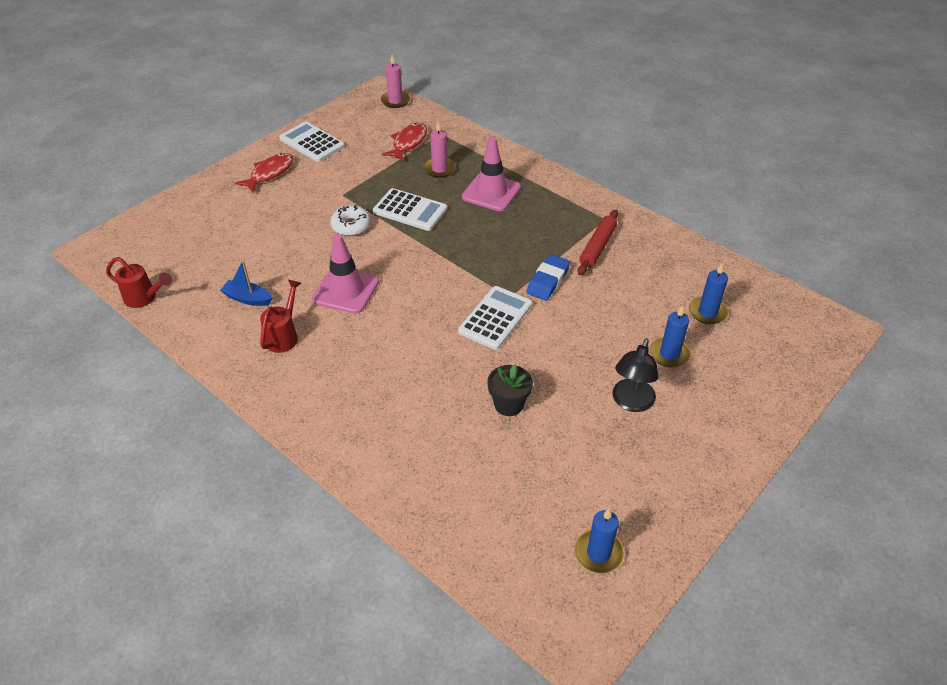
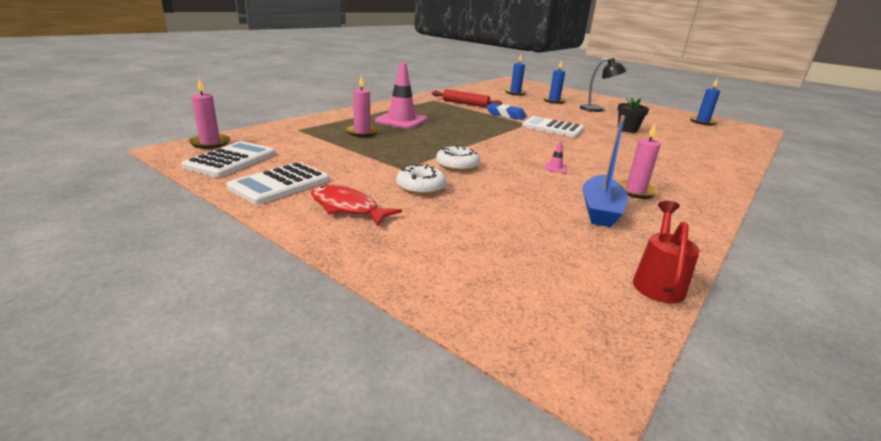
camera: 95 degrees left, 20 degrees down
blue boat [220,261,272,306] -> blue boat [583,115,628,227], size x1.51
red watering can [260,280,301,353] -> pink candle [617,124,661,199]
pink traffic cone [312,234,379,314] -> pink traffic cone [544,141,567,173], size x0.40
white calculator [373,188,447,231] -> white calculator moved to [182,141,275,177]
red fish [382,123,427,162] -> none
none -> white donut [396,164,446,195]

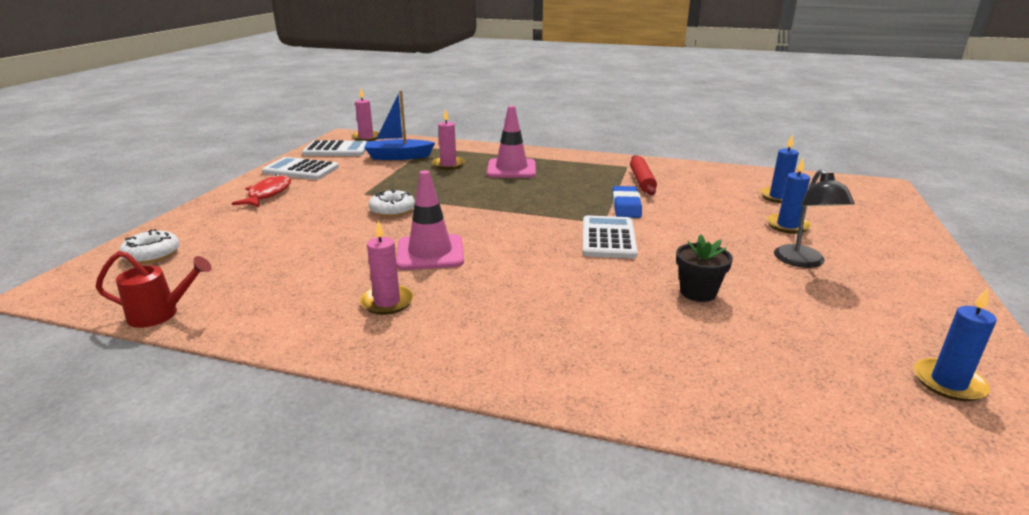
camera: 70 degrees right, 0 degrees up
white donut [396,164,446,195] -> white donut moved to [119,229,180,264]
pink traffic cone [544,141,567,173] -> pink traffic cone [396,170,464,270], size x2.49
blue boat [583,115,628,227] -> blue boat moved to [364,90,435,160]

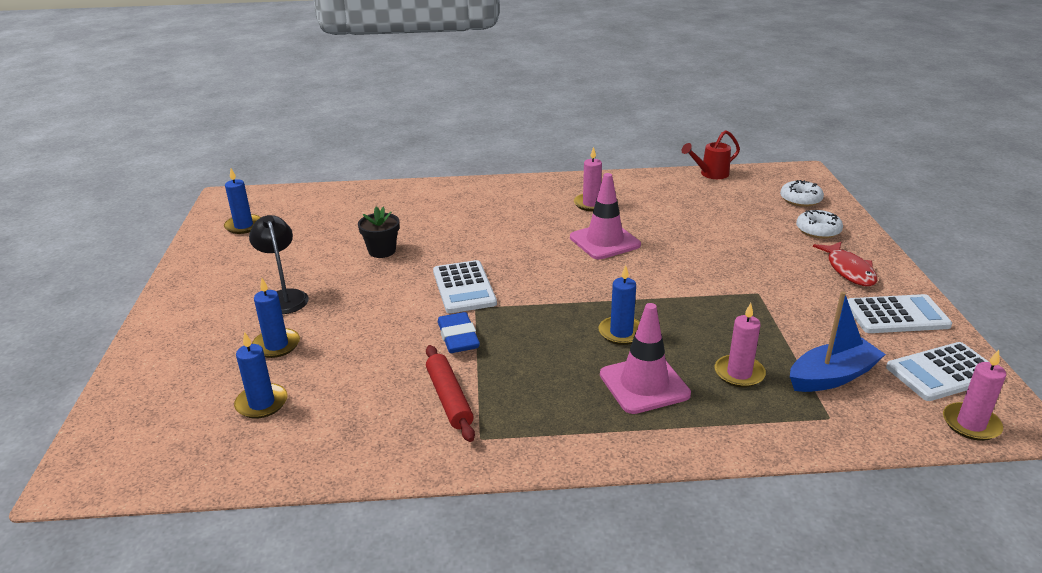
camera: 160 degrees right, 5 degrees up
white donut [369,189,415,217] -> white donut moved to [796,210,843,239]
none -> blue candle [598,265,640,345]

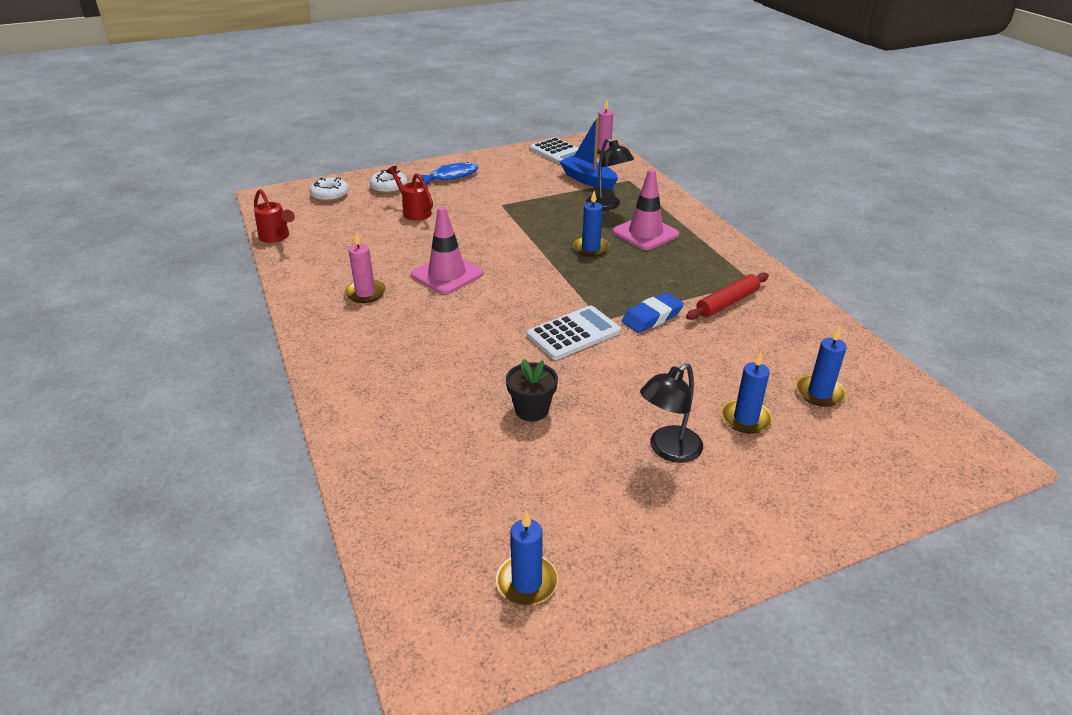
camera: 110 degrees left, 5 degrees up
pink candle [715,303,766,387] -> black lamp [586,138,634,210]
red fish [813,242,877,287] -> blue fish [420,162,479,184]
white calculator [847,294,952,333] -> none
none -> red watering can [386,166,433,221]

